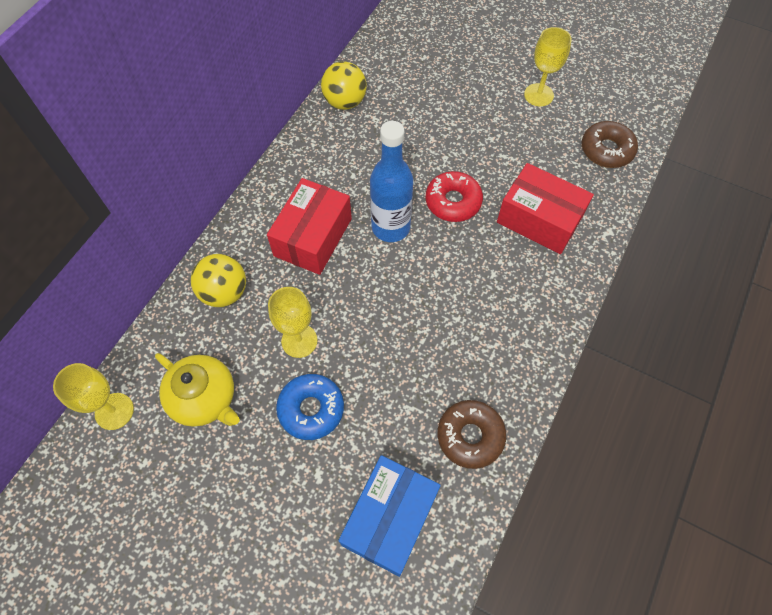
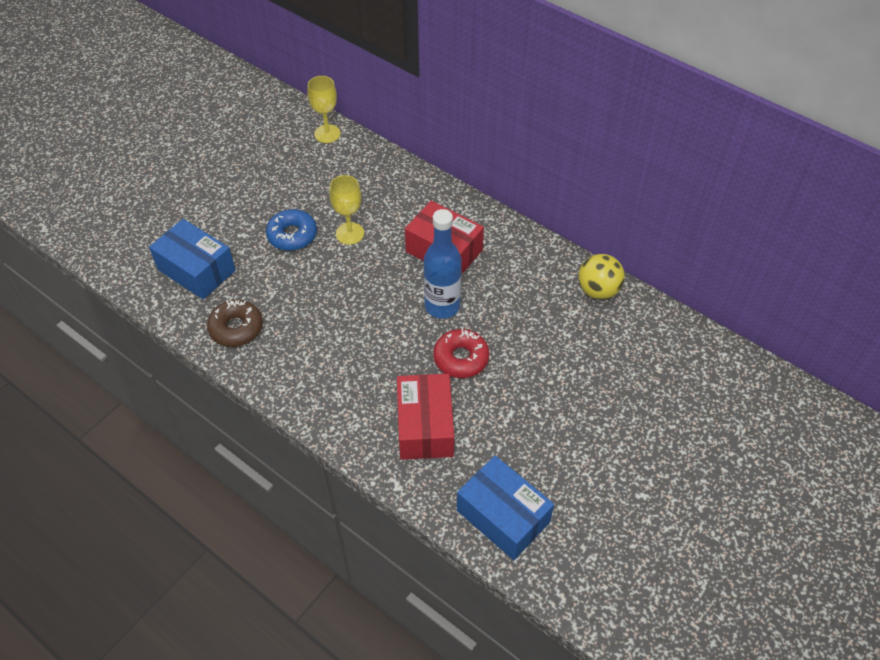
camera: 100 degrees right, 10 degrees down
yellow teapot [155,353,240,427] -> none
yellow ball [191,254,246,307] -> none
red box [497,163,594,254] -> red box turned 45 degrees counterclockwise [397,374,454,460]
yellow goblet [524,27,572,107] -> none
brown donut [582,121,638,168] -> blue box [457,456,554,560]

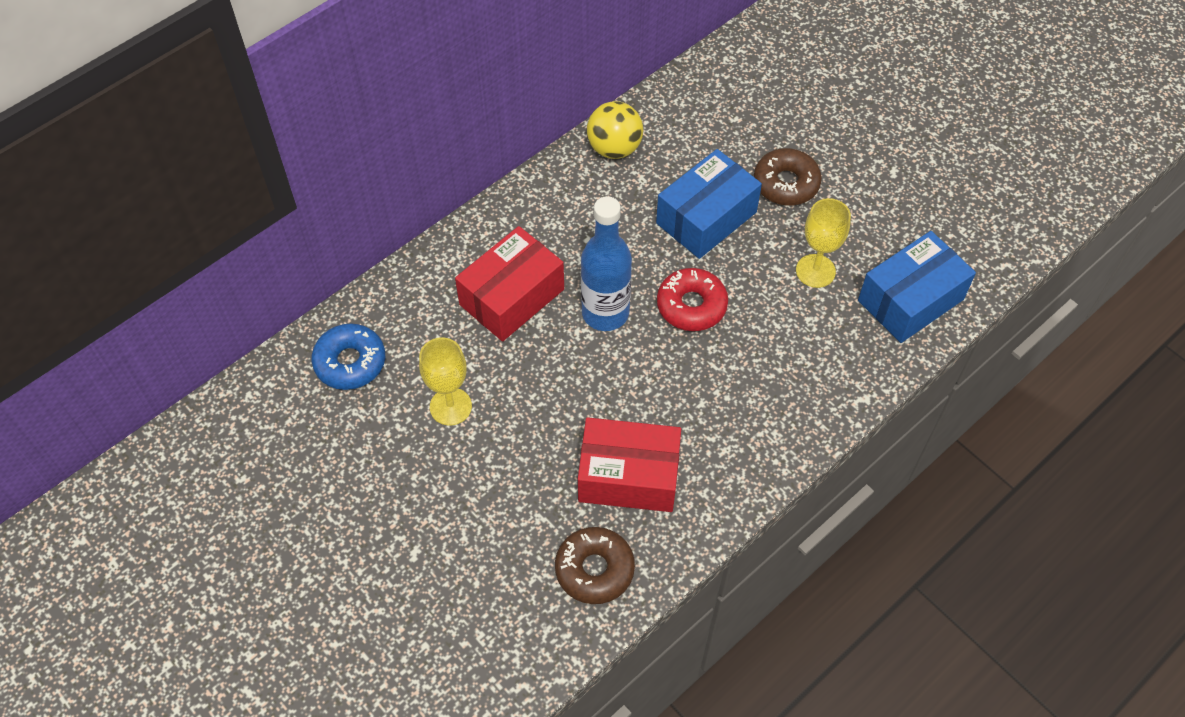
camera: 80 degrees left, 5 degrees up
blue box [149,219,236,299] -> blue box moved to [656,149,762,259]
blue donut [266,209,317,251] -> blue donut moved to [312,323,385,390]
yellow goblet [308,76,341,143] -> yellow goblet moved to [796,198,851,288]
red box [397,374,454,460] -> red box moved to [578,417,681,512]
none -> brown donut [754,148,822,206]

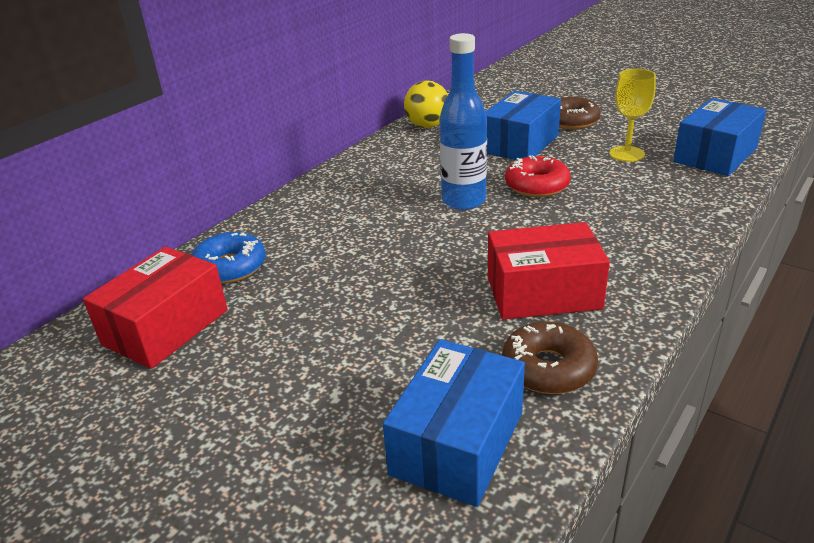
camera: 10 degrees left, 25 degrees down
yellow goblet [419,337,472,426] -> none
red box [455,226,564,342] -> red box moved to [83,247,228,369]
none -> blue box [383,339,525,507]

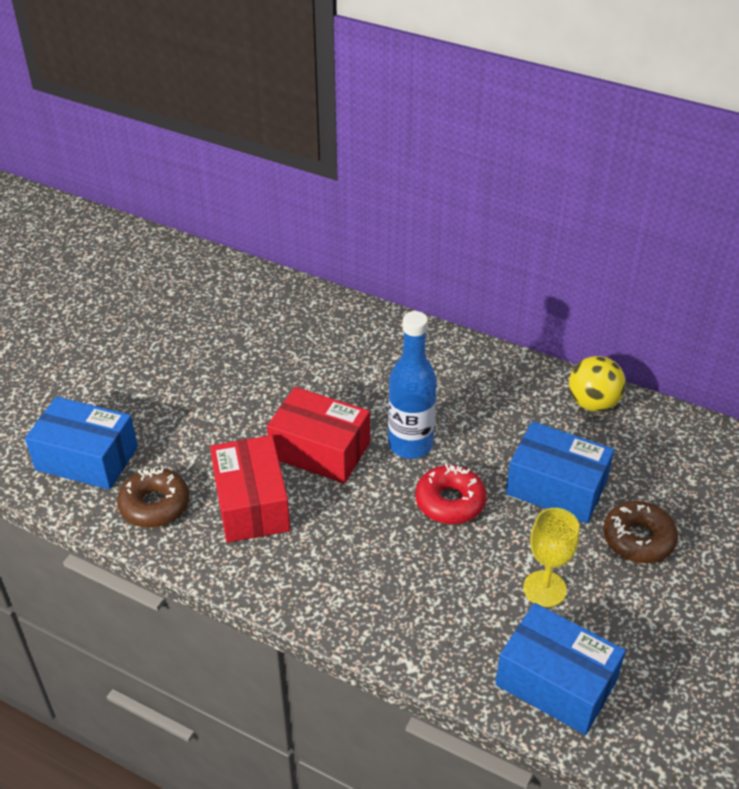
camera: 80 degrees right, 10 degrees up
red box [83,247,228,369] -> red box moved to [267,387,370,483]
blue donut [191,232,266,284] -> none

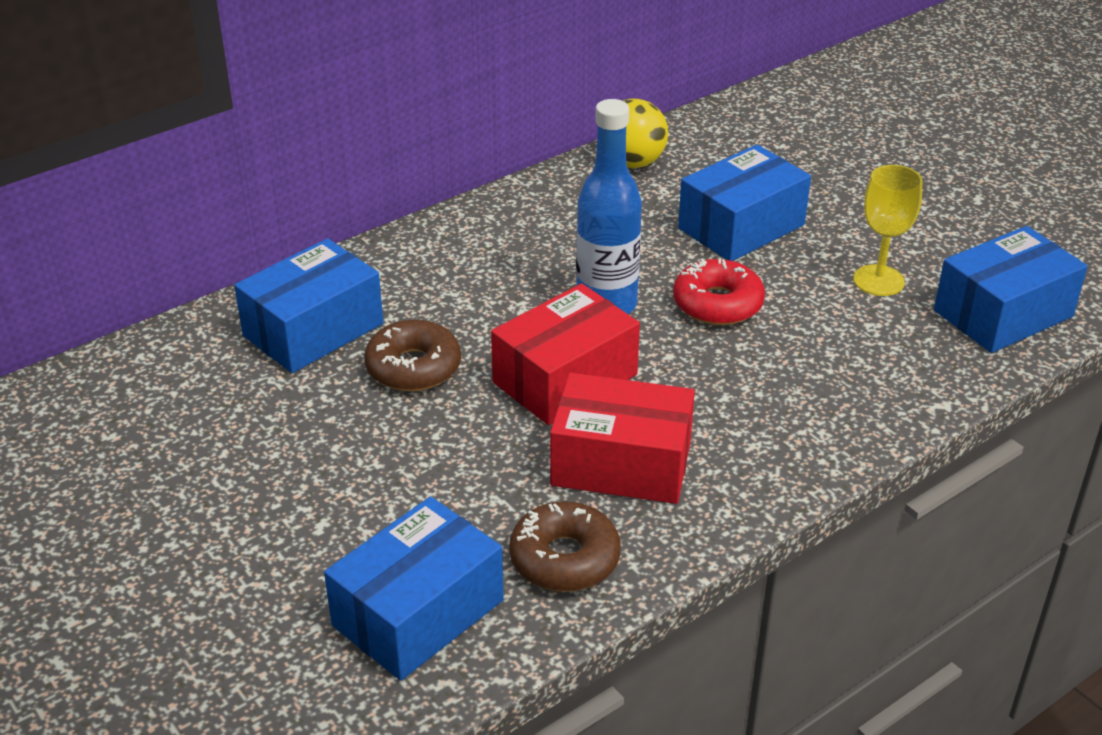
camera: 65 degrees left, 5 degrees down
brown donut [603,501,678,563] -> brown donut moved to [364,320,461,391]
none -> blue box [234,238,383,373]

